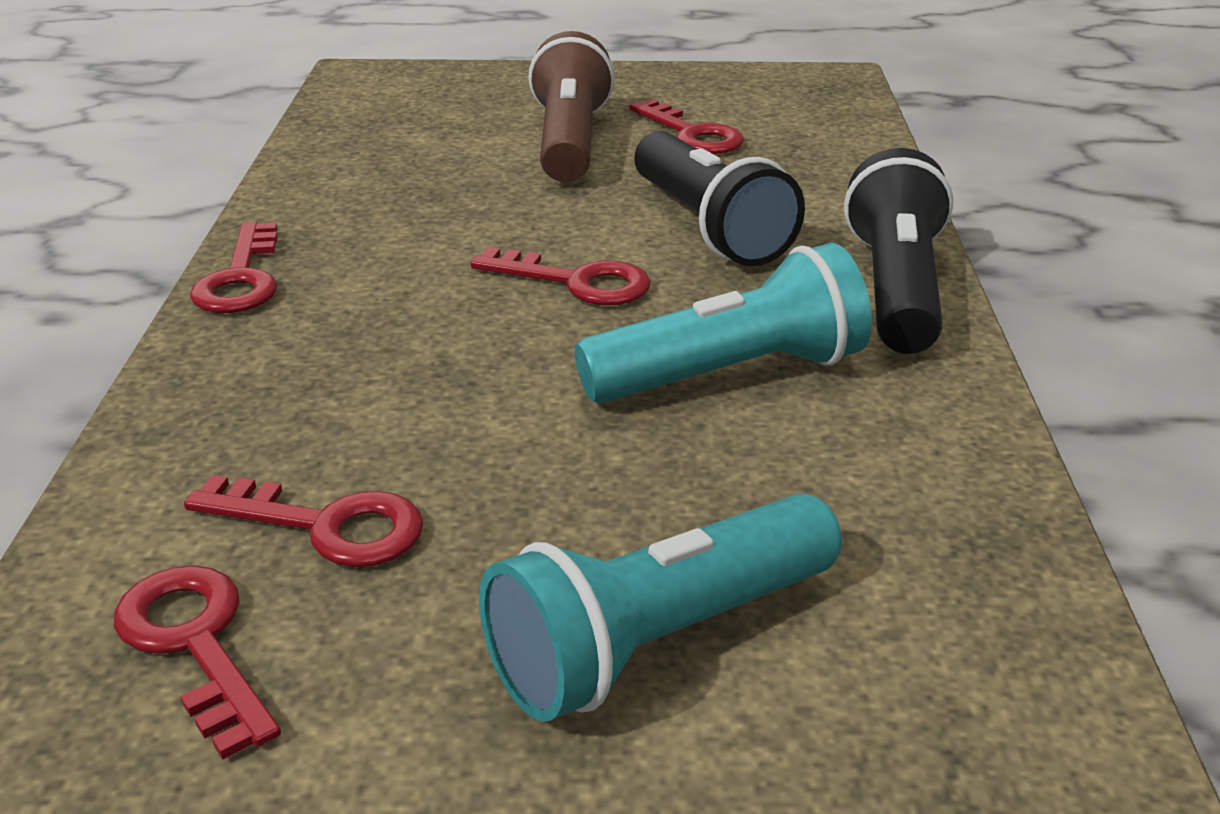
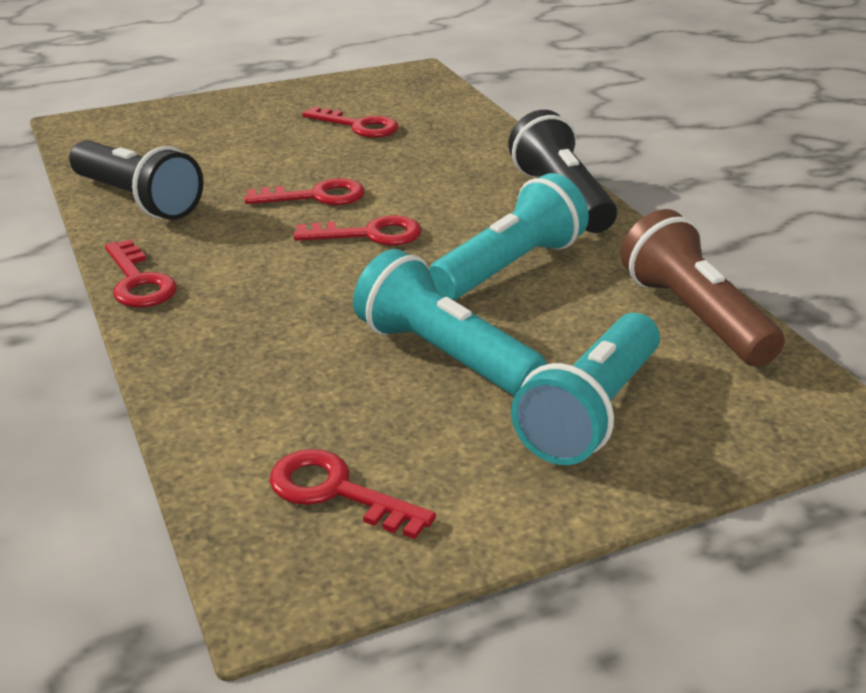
camera: 25 degrees left, 0 degrees up
red key [184,475,424,567] -> red key moved to [244,178,365,205]
brown flashlight [528,31,615,182] -> brown flashlight moved to [621,209,785,367]
black flashlight [634,131,805,266] -> black flashlight moved to [69,140,204,220]
none -> turquoise flashlight [353,249,547,396]

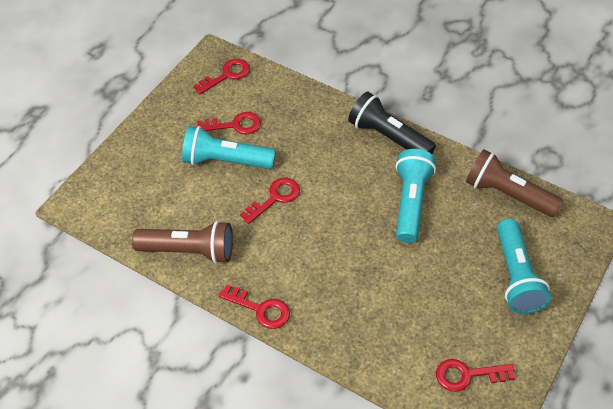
camera: 35 degrees left, 20 degrees up
black flashlight [69,140,204,220] -> brown flashlight [132,221,233,264]
red key [294,215,422,245] -> red key moved to [193,59,250,94]
turquoise flashlight [353,249,547,396] -> turquoise flashlight moved to [182,126,276,169]

